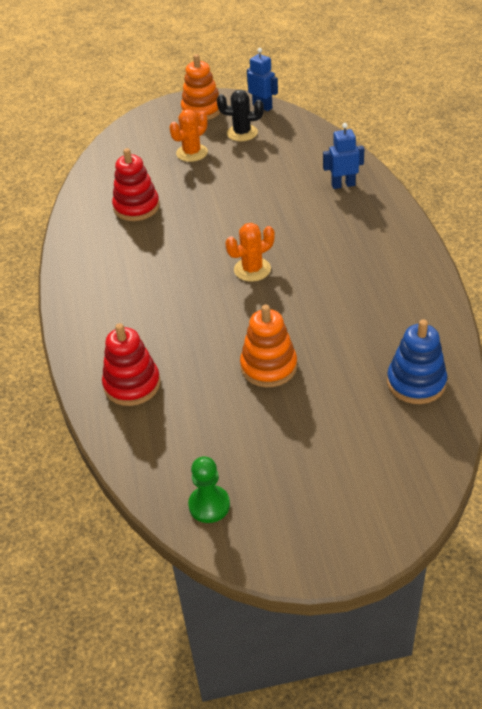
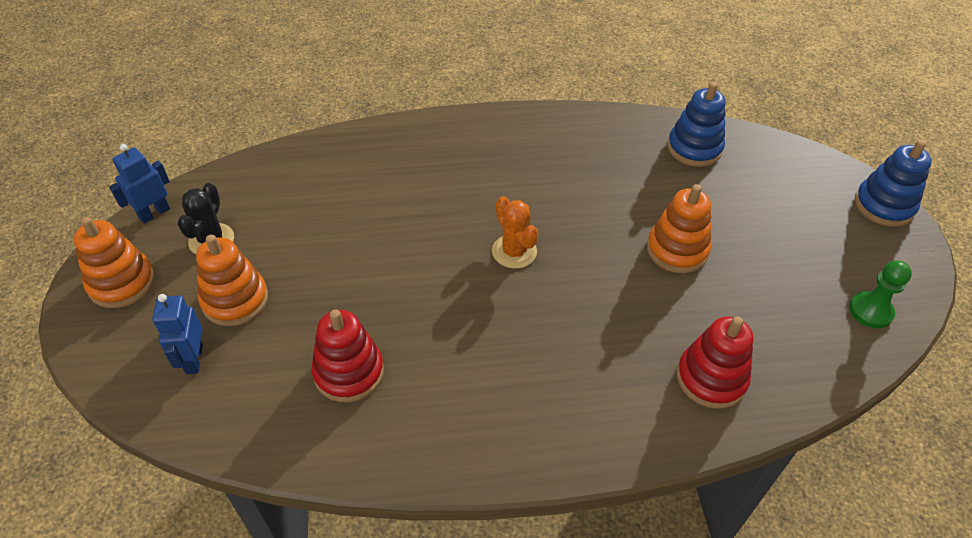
camera: 90 degrees left, 5 degrees up
orange cactus [169,109,208,162] -> orange stacking toy [196,235,268,326]
blue robot [323,123,364,189] -> blue robot moved to [152,294,203,374]
none -> blue stacking toy [855,140,932,227]

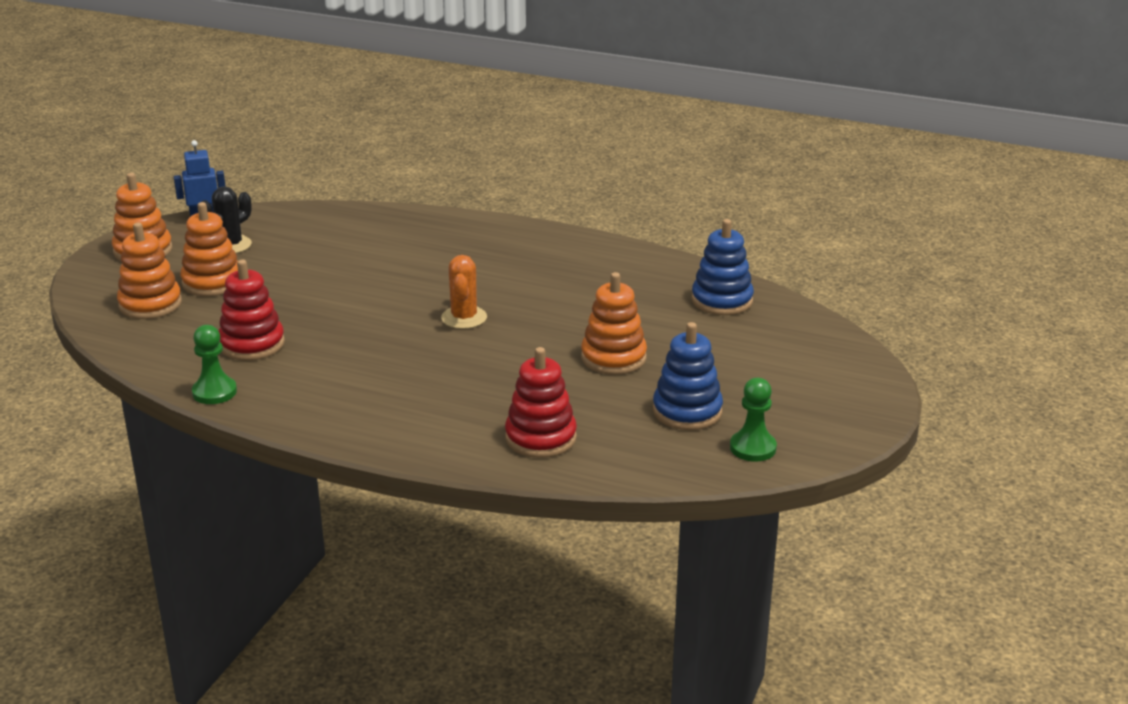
camera: 30 degrees right, 20 degrees down
blue robot [152,294,203,374] -> orange stacking toy [117,223,182,319]
blue stacking toy [855,140,932,227] -> blue stacking toy moved to [653,322,723,430]
none -> green pawn [192,325,237,404]

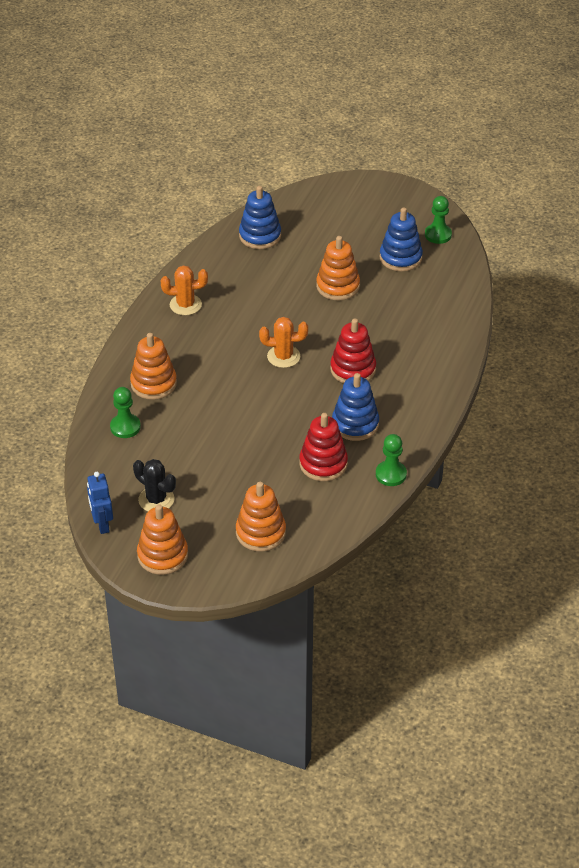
camera: 90 degrees left, 15 degrees up
orange stacking toy [180,202,238,296] -> orange stacking toy moved to [130,333,177,400]
red stacking toy [505,347,577,458] -> red stacking toy moved to [330,319,376,383]
none -> green pawn [110,387,141,438]
none -> orange cactus [161,265,208,315]
none -> blue stacking toy [332,373,379,441]

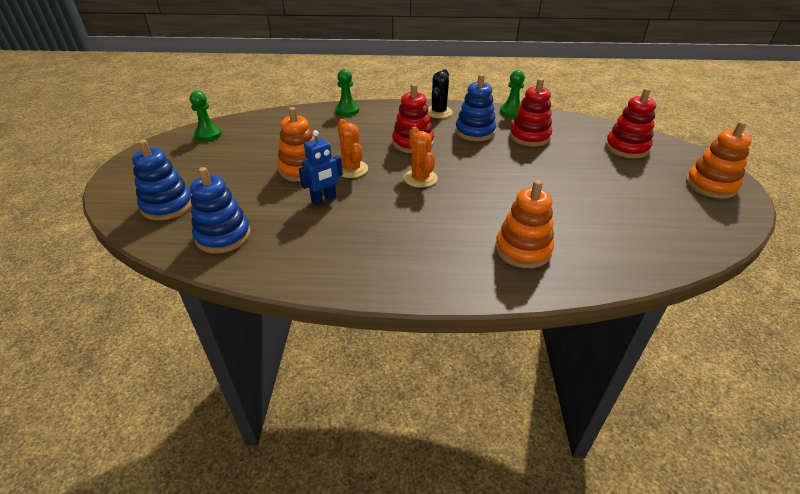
camera: 110 degrees left, 5 degrees down
blue robot [87,472,113,534] -> blue robot moved to [299,130,343,205]
green pawn [110,387,141,438] -> green pawn moved to [335,69,359,116]
black cactus [133,459,176,511] -> black cactus moved to [428,69,453,118]
orange cactus [161,265,208,315] -> orange cactus moved to [337,119,368,178]
orange stacking toy [236,482,286,552] -> red stacking toy [605,88,656,158]
blue stacking toy [380,207,423,271] -> blue stacking toy moved to [132,140,192,221]

